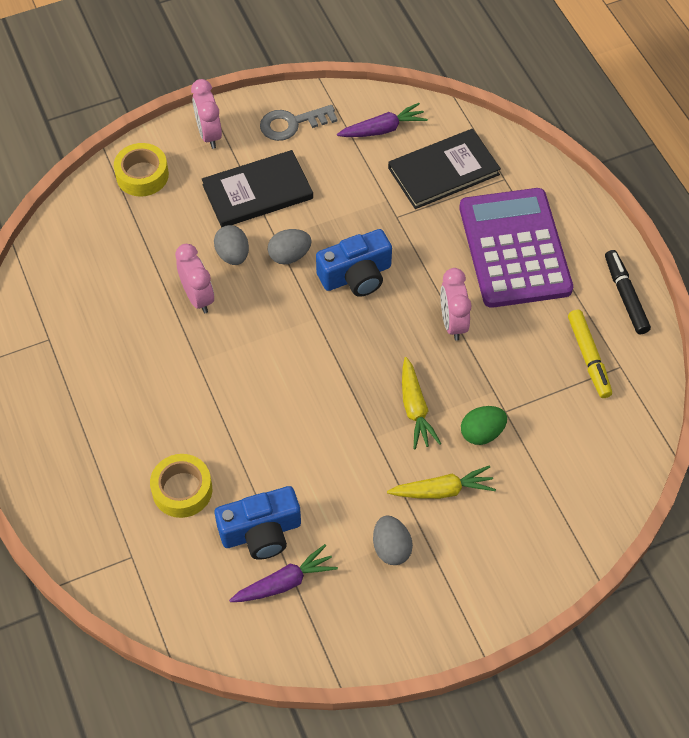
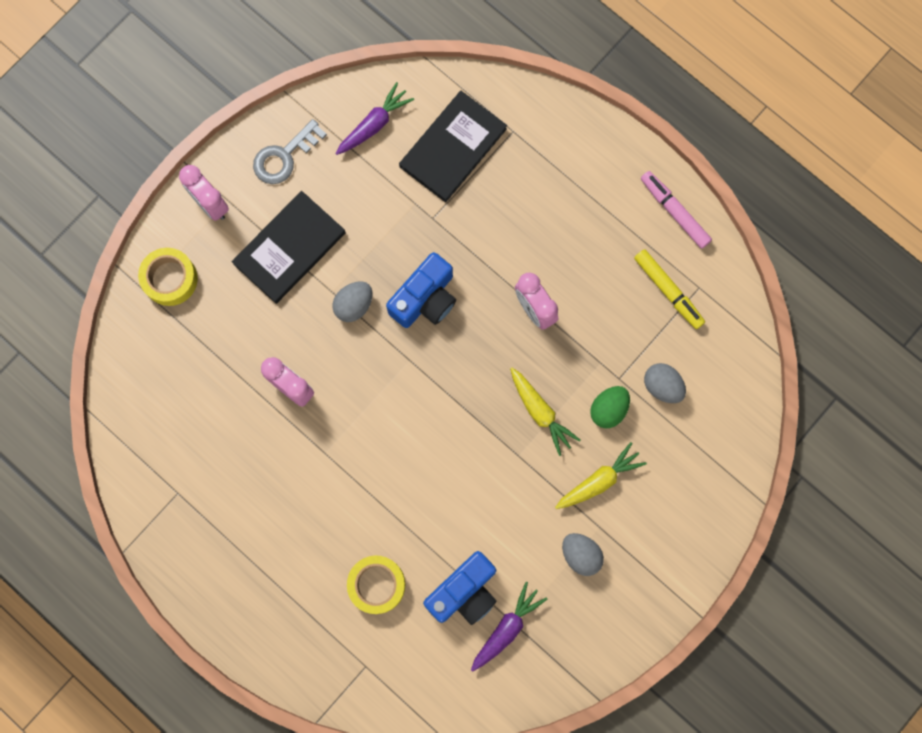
camera: 25 degrees left, 20 degrees up
grey egg [214,225,249,265] -> grey egg moved to [644,363,686,403]
purple calculator [459,188,573,308] -> none
black marker [605,250,651,334] -> pink marker [641,171,712,249]

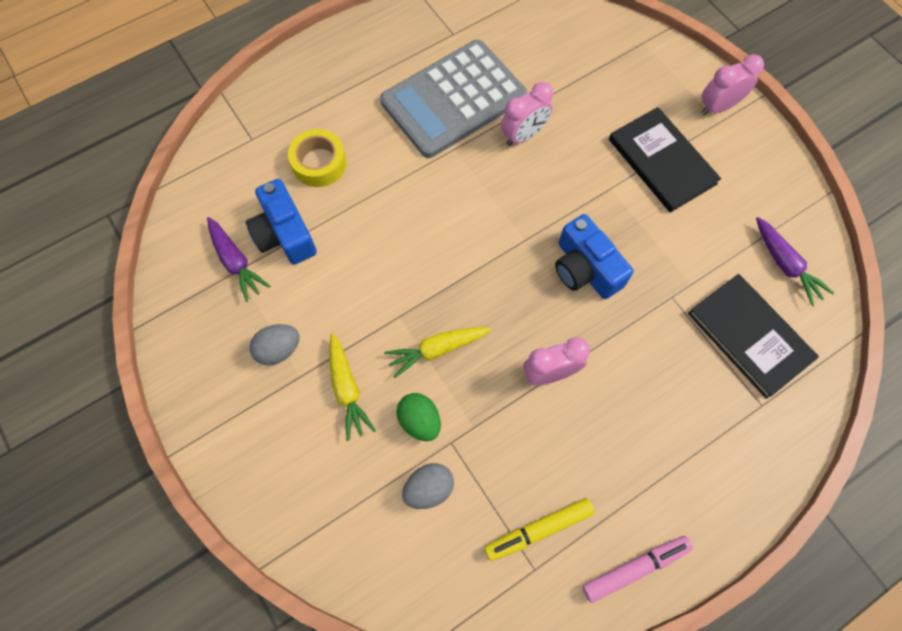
camera: 105 degrees right, 10 degrees down
yellow tape [138,248,198,306] -> none
grey key [253,119,327,184] -> none
grey egg [332,281,372,322] -> none
none -> grey calculator [380,40,527,158]

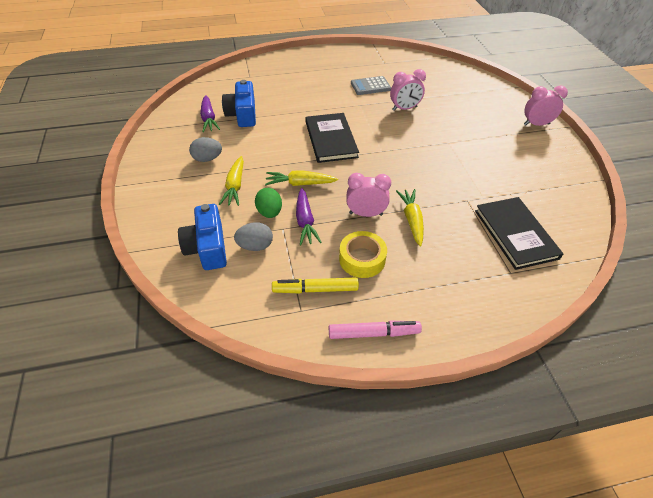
camera: 20 degrees right, 20 degrees down
yellow tape [288,129,346,187] -> yellow tape moved to [339,231,387,278]
grey calculator [380,40,527,158] -> grey calculator [351,76,391,95], size x0.47
blue camera [555,214,633,299] -> blue camera moved to [178,204,227,270]
black book [609,107,721,213] -> black book moved to [306,113,359,163]
purple carrot [756,217,834,306] -> purple carrot moved to [296,188,321,245]
none -> yellow carrot [396,189,424,246]

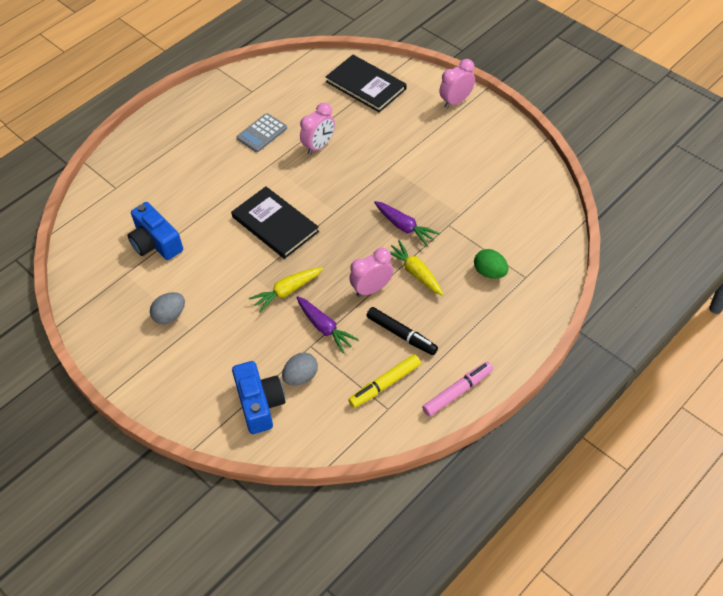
camera: 30 degrees left, 5 degrees up
blue camera [178,204,227,270] -> blue camera turned 150 degrees counterclockwise [232,361,285,434]
purple carrot [200,95,220,132] -> purple carrot moved to [374,201,440,246]
yellow carrot [219,156,244,206] -> none
green egg [255,188,282,218] -> green egg moved to [474,249,508,279]
yellow tape [339,231,387,278] -> black marker [366,307,438,355]
black book [475,197,563,270] -> black book moved to [326,55,406,112]

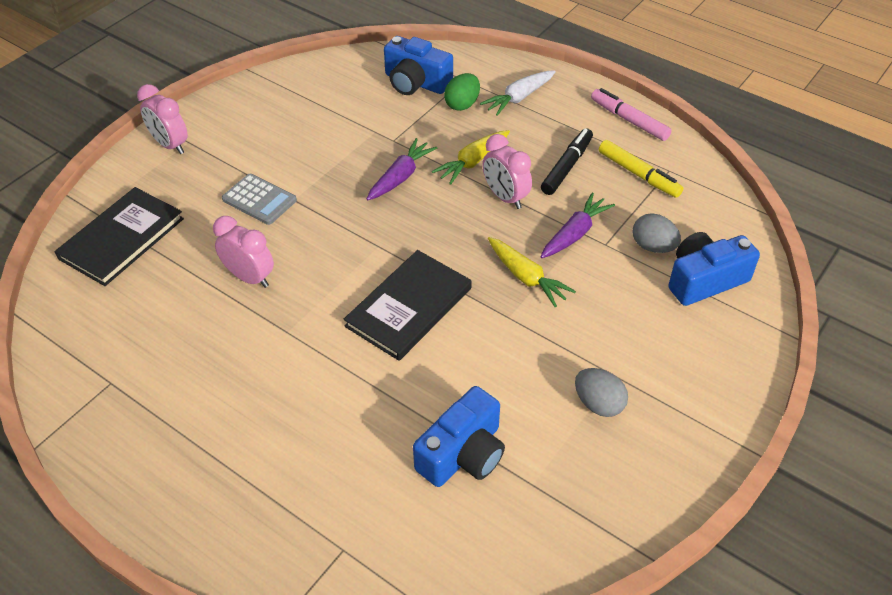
camera: 100 degrees left, 5 degrees down
grey calculator [237,113,287,152] -> grey calculator moved to [222,174,297,225]
none -> blue camera [384,36,453,95]
none -> white carrot [480,70,556,116]

